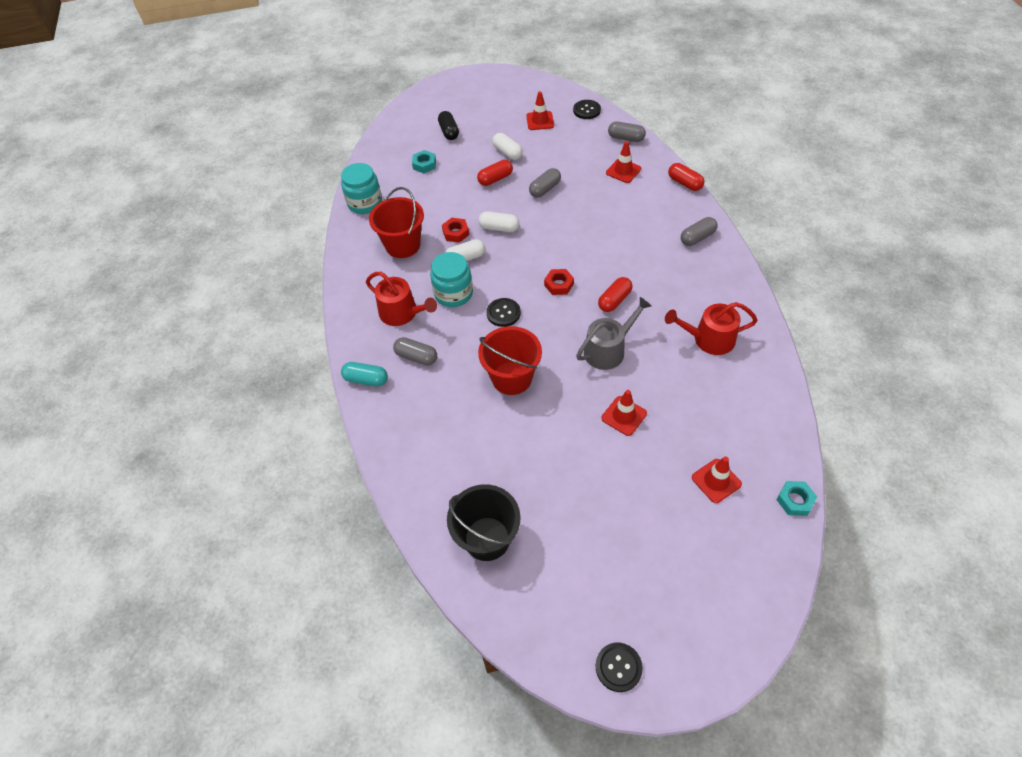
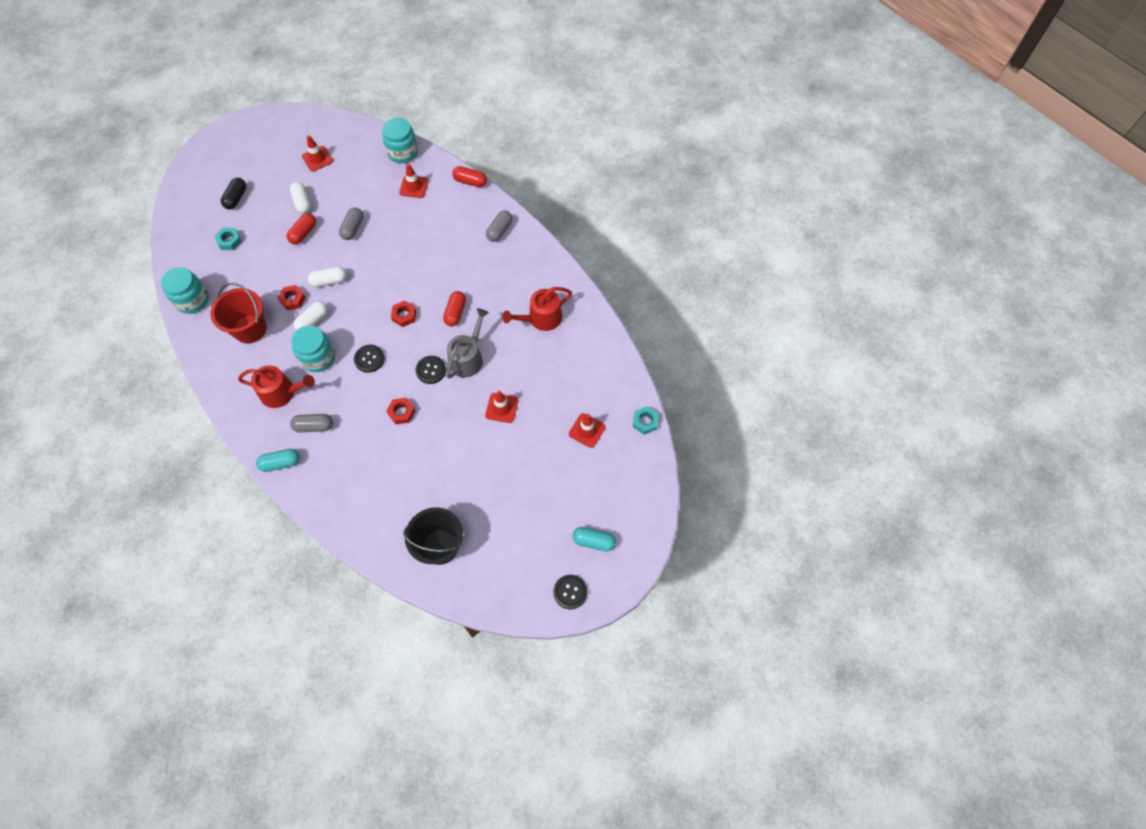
camera: 30 degrees left, 10 degrees up
black capsule [438,111,459,140] -> black capsule turned 60 degrees clockwise [221,178,246,209]
red bucket [478,326,542,395] -> red nut [386,398,415,424]
white capsule [492,133,523,160] -> white capsule turned 45 degrees clockwise [290,182,311,213]
black button [573,100,601,119] -> black button moved to [416,356,446,384]
grey capsule [608,121,646,142] -> turquoise jar [382,118,418,163]
none -> turquoise capsule [572,527,616,552]

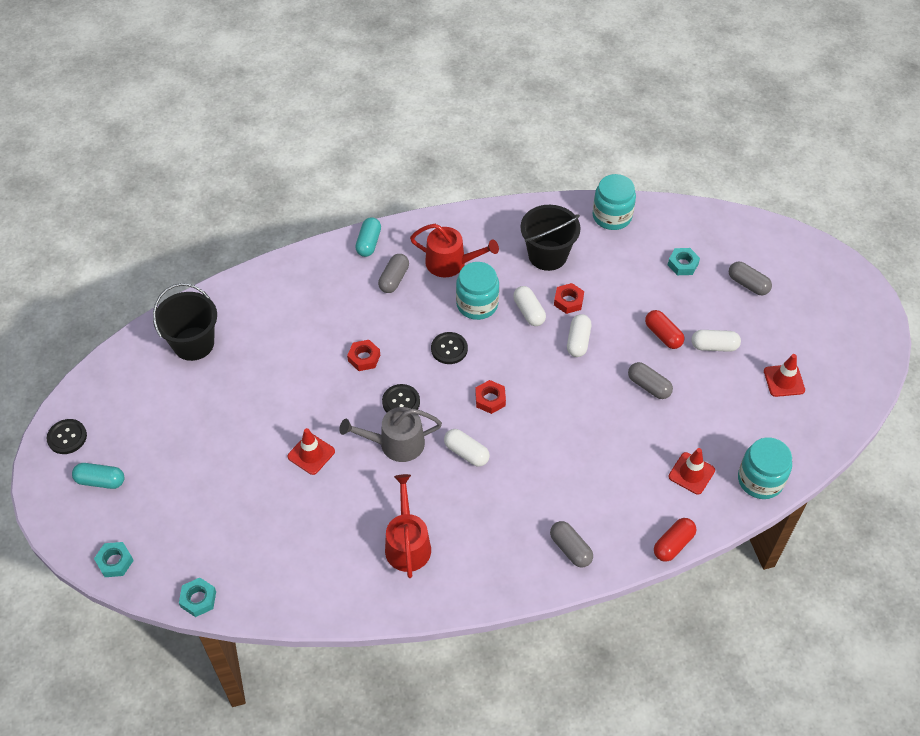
camera: 115 degrees right, 10 degrees down
red bucket [210,283,267,343] -> black bucket [520,205,581,271]
black capsule [221,178,246,209] -> grey capsule [729,262,772,295]
red watering can [238,365,315,408] -> red watering can turned 105 degrees counterclockwise [410,224,499,277]
red capsule [443,291,466,326] -> white capsule [444,429,490,467]
grey watering can [447,308,489,379] -> grey watering can turned 120 degrees clockwise [339,407,442,462]
red traffic cone [569,413,606,448] -> none
turquoise capsule [572,527,616,552] -> turquoise capsule turned 60 degrees clockwise [72,463,124,489]
none -> turquoise nut [94,542,134,577]

